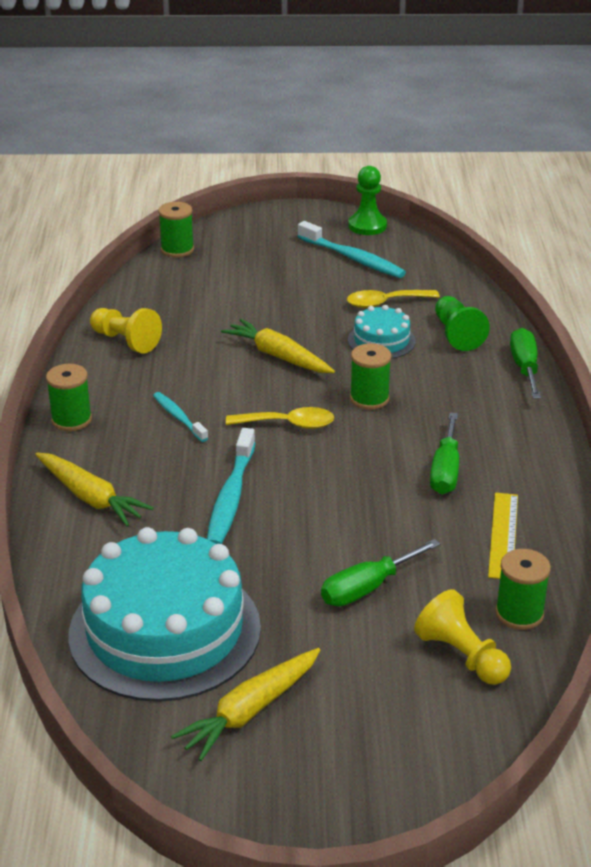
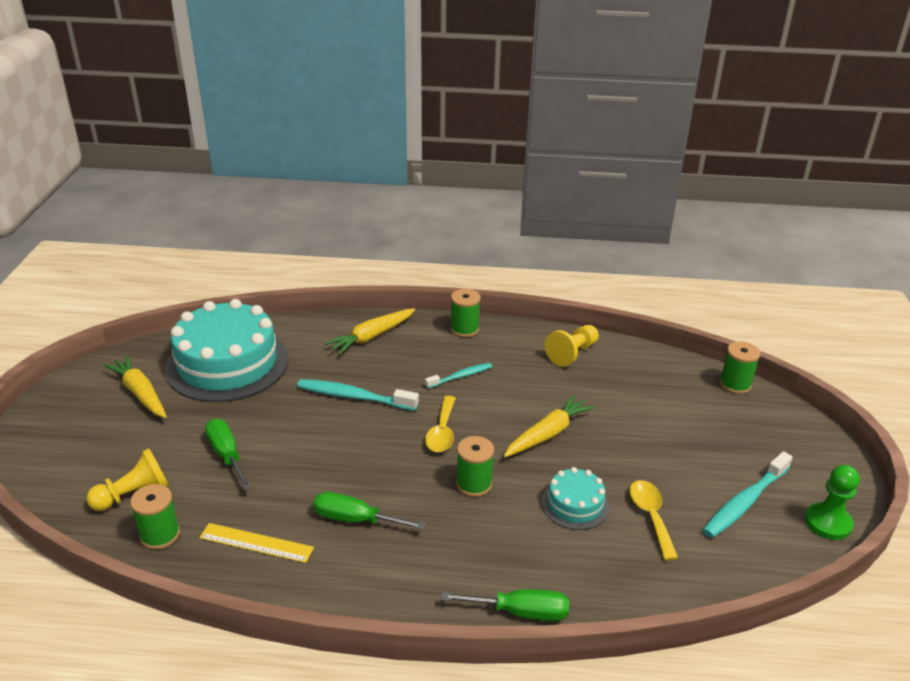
camera: 95 degrees right, 0 degrees up
green pawn [435,296,490,351] -> none

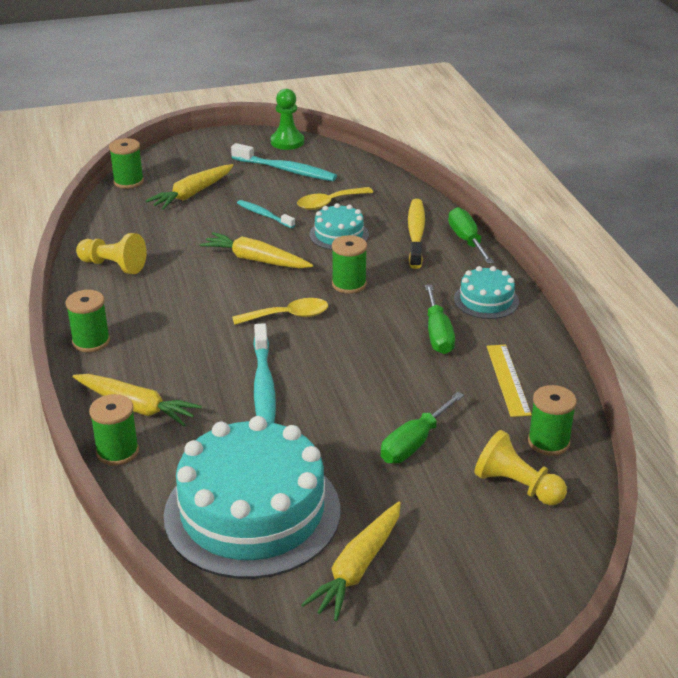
camera: 110 degrees left, 0 degrees up
turquoise toothbrush [425,363,492,388] -> turquoise toothbrush moved to [237,200,295,228]
none -> green spool [89,394,139,465]
none -> yellow carrot [145,164,234,210]
none -> yellow toothbrush [408,199,425,269]
none -> turquoise cake [454,266,519,319]

